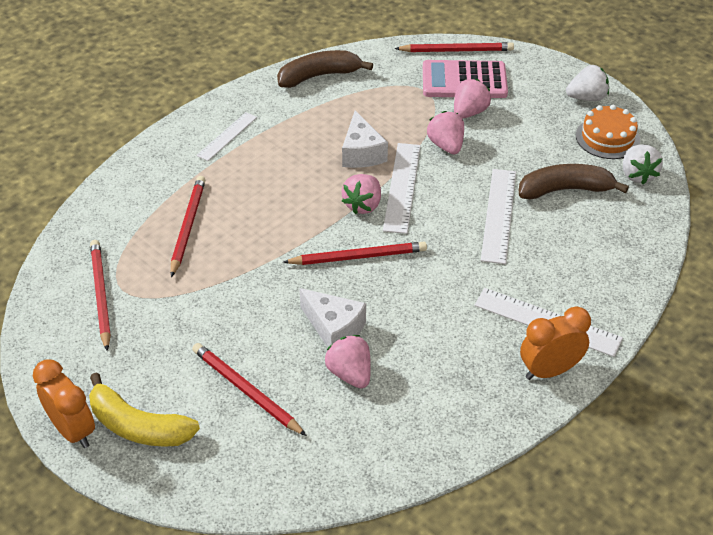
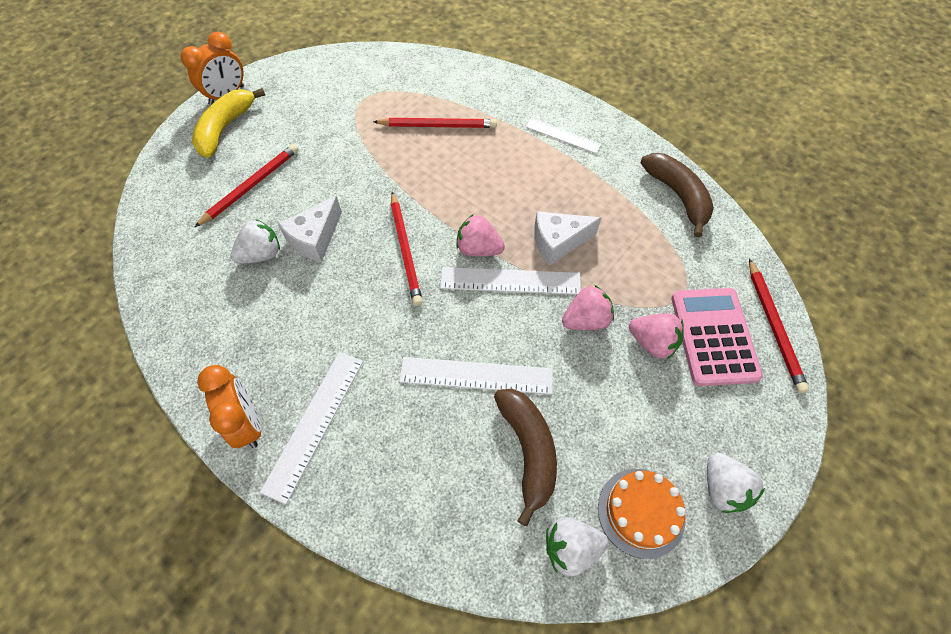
camera: 85 degrees right, 15 degrees up
red pencil [90,240,111,351] -> none
pink strawberry [325,335,371,388] -> white strawberry [231,219,280,264]

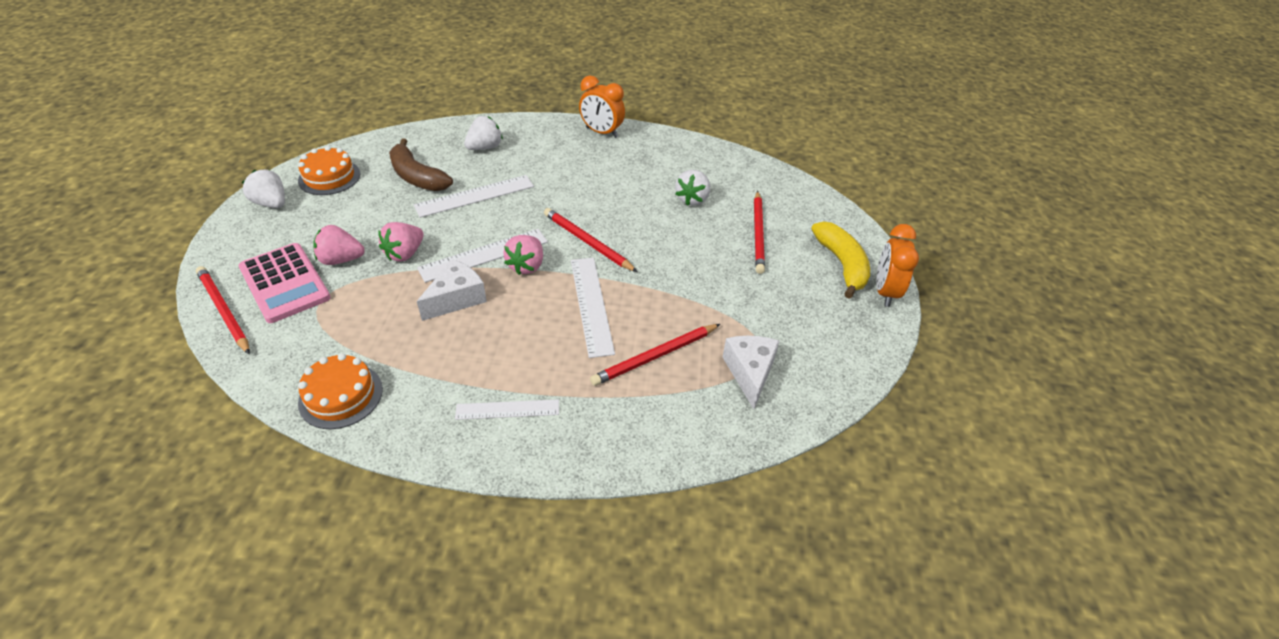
camera: 145 degrees right, 15 degrees down
white ruler [260,352,363,505] -> white ruler moved to [571,258,615,358]
white cheese [278,196,342,262] -> white cheese moved to [723,336,779,409]
pink strawberry [456,214,505,256] -> pink strawberry turned 120 degrees clockwise [503,235,543,275]
white strawberry [546,517,609,576] -> white strawberry moved to [464,116,503,150]
brown banana [640,153,714,237] -> orange cake [298,353,383,429]

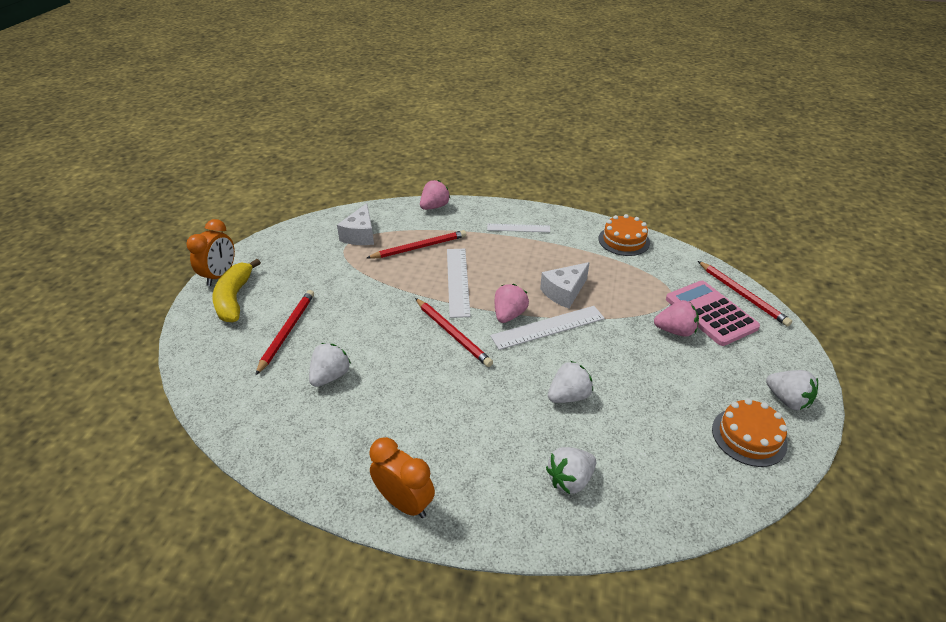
camera: 170 degrees left, 5 degrees down
pink strawberry [378,222,424,261] -> pink strawberry moved to [420,180,450,210]
brown banana [389,139,453,191] -> none
white ruler [414,175,534,218] -> white strawberry [548,361,593,403]

